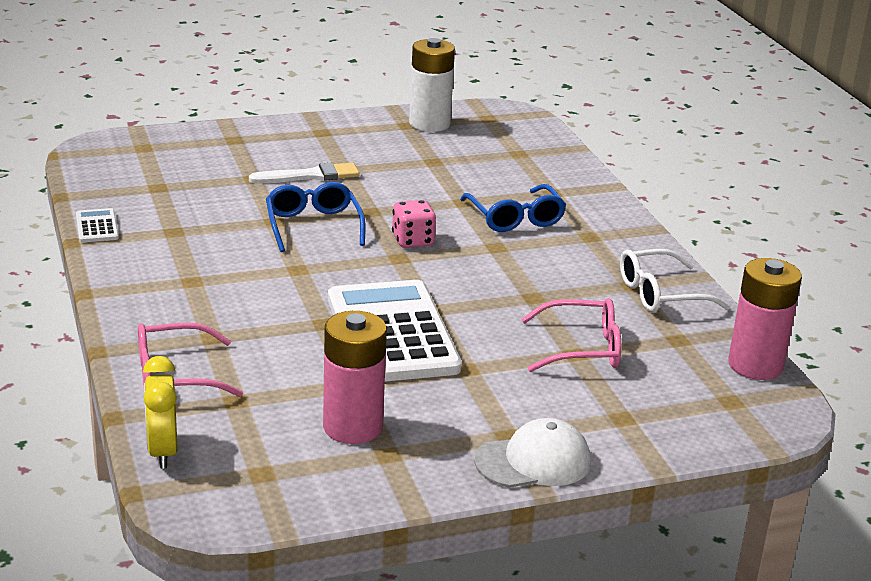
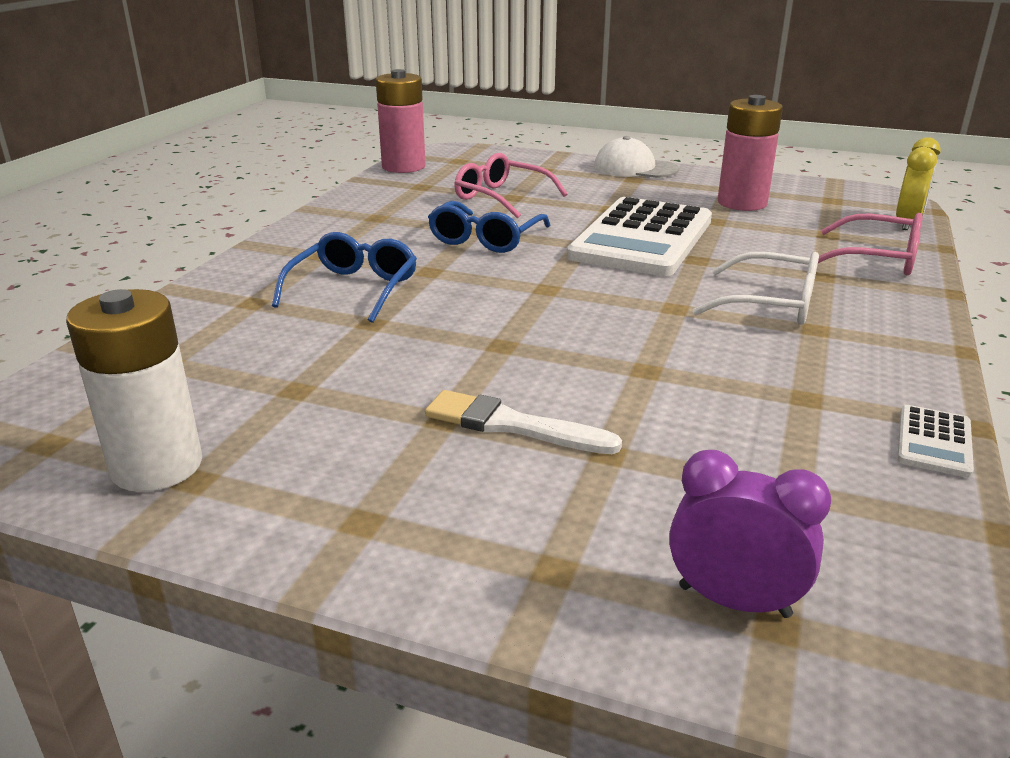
camera: 140 degrees left, 0 degrees up
blue glasses [266,182,366,252] -> blue glasses moved to [428,201,551,253]
pink dice [392,200,436,248] -> none
white glasses [620,249,730,313] -> white glasses moved to [693,252,819,325]
none -> purple clock [669,450,831,618]

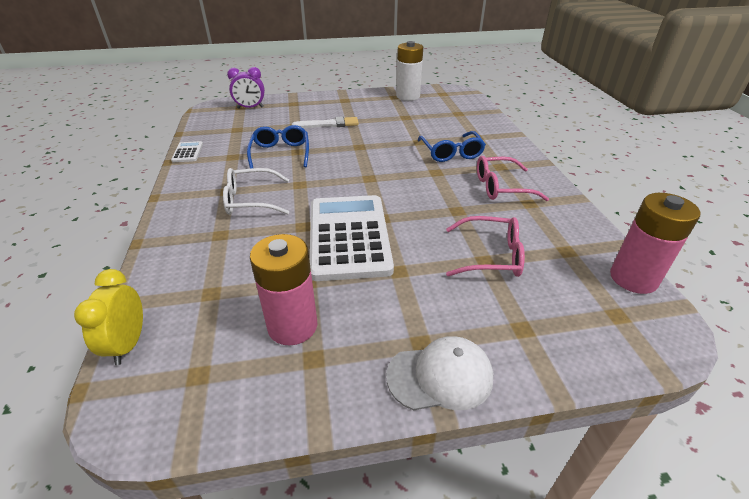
camera: 150 degrees right, 10 degrees up
blue glasses [428,201,551,253] -> blue glasses moved to [247,125,309,168]
pink glasses [818,213,923,275] -> pink glasses moved to [477,156,549,201]

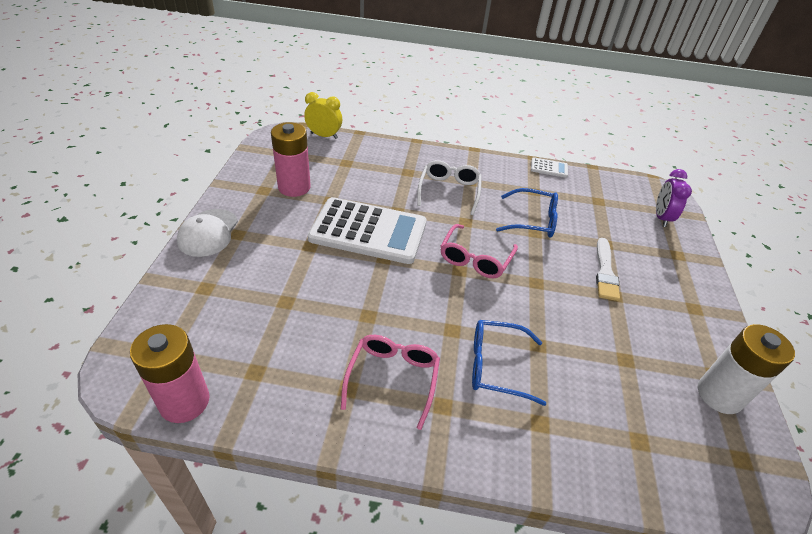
camera: 105 degrees right, 5 degrees up
pink glasses [446,216,525,277] -> pink glasses moved to [440,224,518,278]

